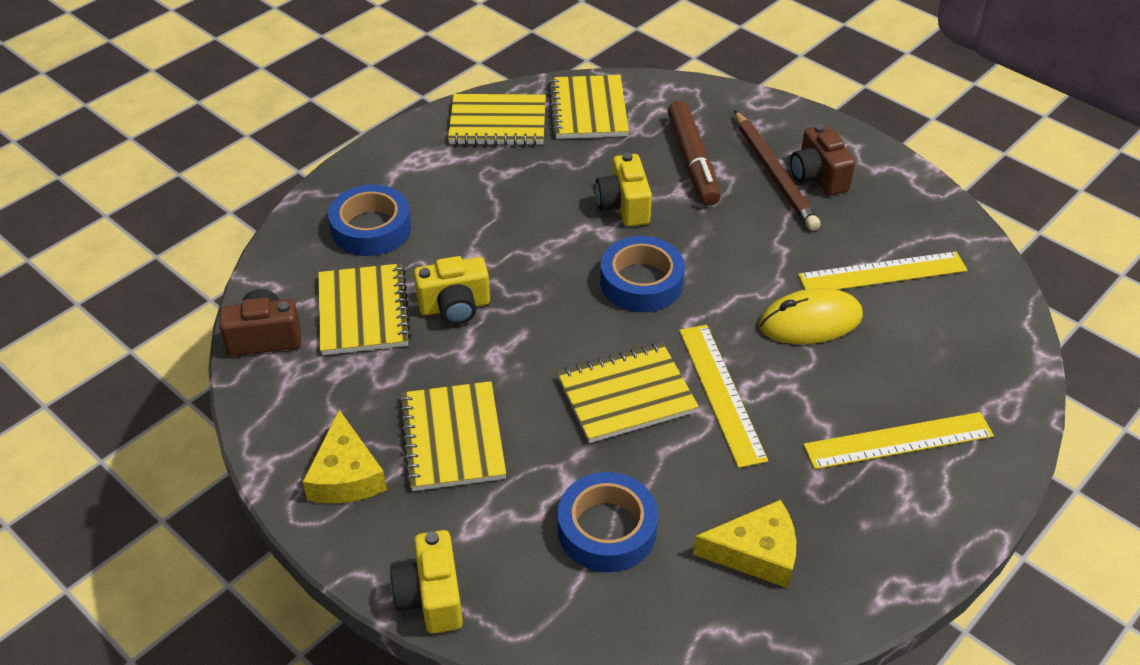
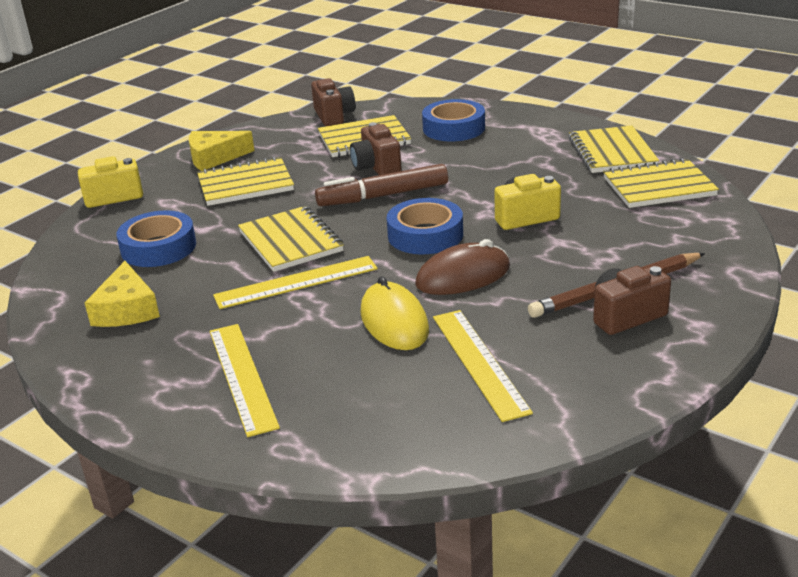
camera: 85 degrees right, 15 degrees down
yellow camera [414,256,490,325] -> brown camera [350,122,402,175]
brown marker [667,101,721,206] -> brown marker moved to [315,164,448,206]
none -> brown mouse [415,239,510,295]

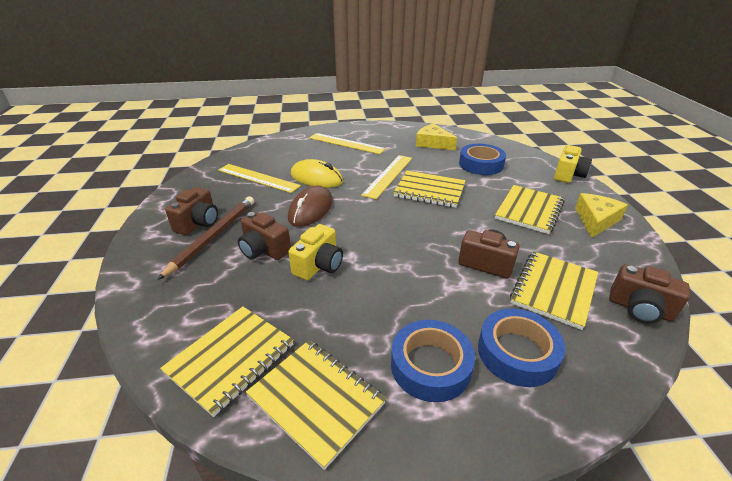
camera: 135 degrees right, 5 degrees up
brown marker [315,164,448,206] -> none
blue tape [387,198,463,254] -> blue tape moved to [391,320,475,402]
none -> brown camera [238,212,291,260]

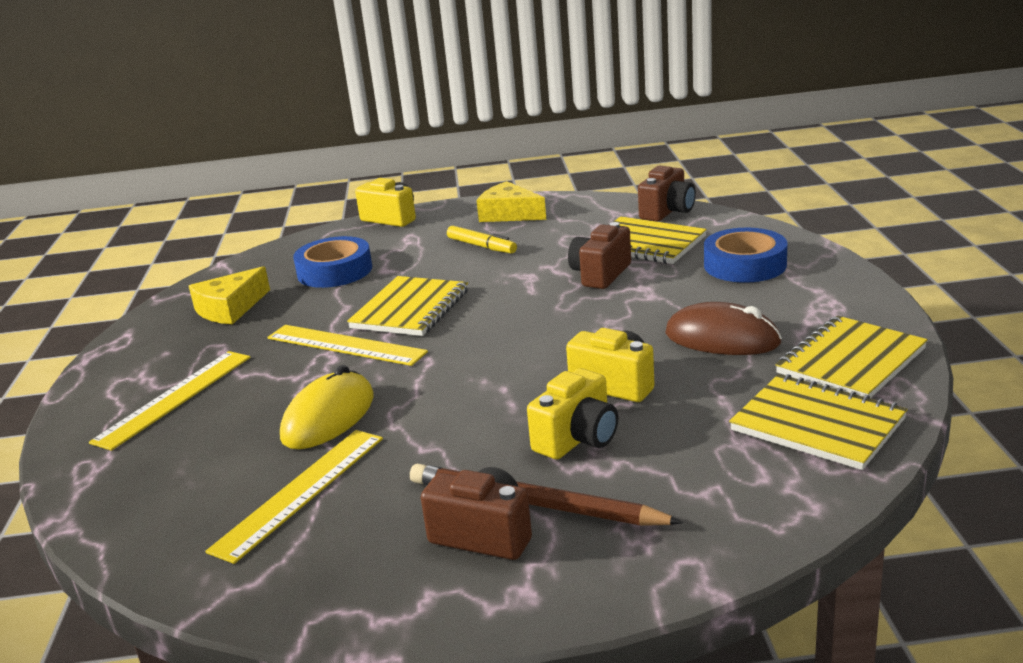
camera: 85 degrees left, 10 degrees down
brown camera [238,212,291,260] -> yellow camera [527,368,618,459]
brown mouse [288,186,333,227] -> brown mouse moved to [665,302,782,355]
blue tape [391,320,475,402] -> none
yellow notebook [495,185,565,234] -> yellow marker [447,226,517,254]

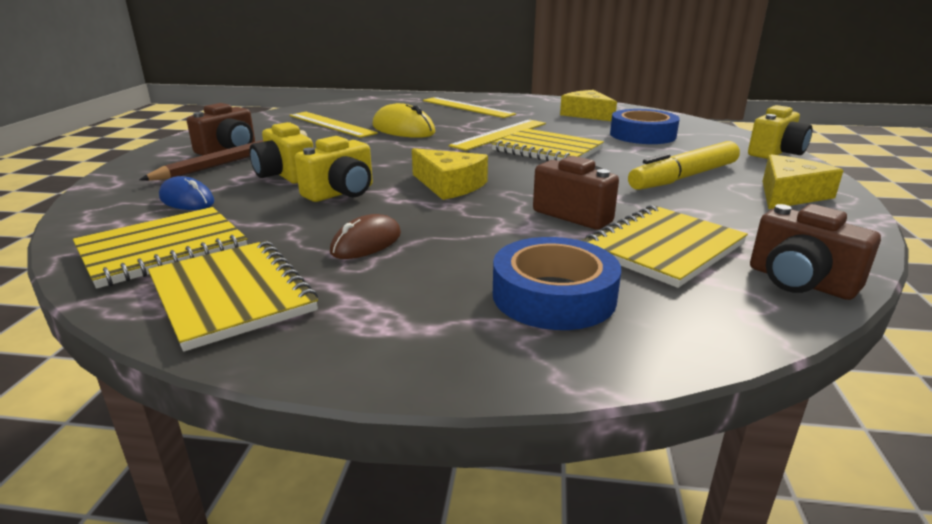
camera: 100 degrees right, 0 degrees up
yellow marker [447,226,517,254] -> yellow marker [628,141,740,190], size x1.63
brown mouse [665,302,782,355] -> brown mouse [330,214,401,259], size x0.65
none -> blue mouse [159,176,214,210]
none -> yellow cheese [412,148,488,200]

